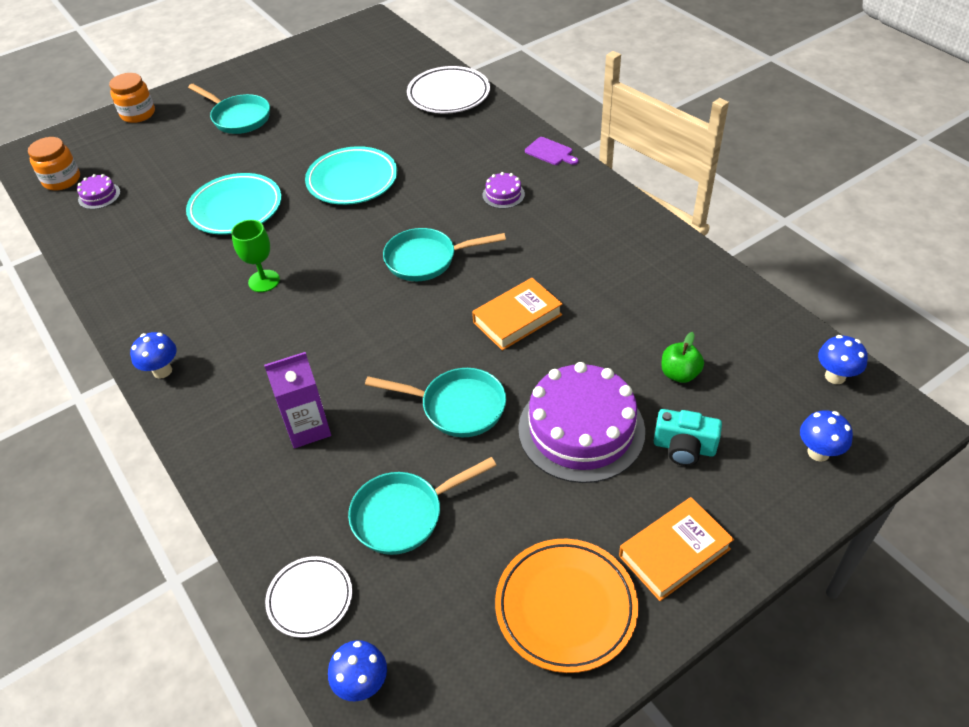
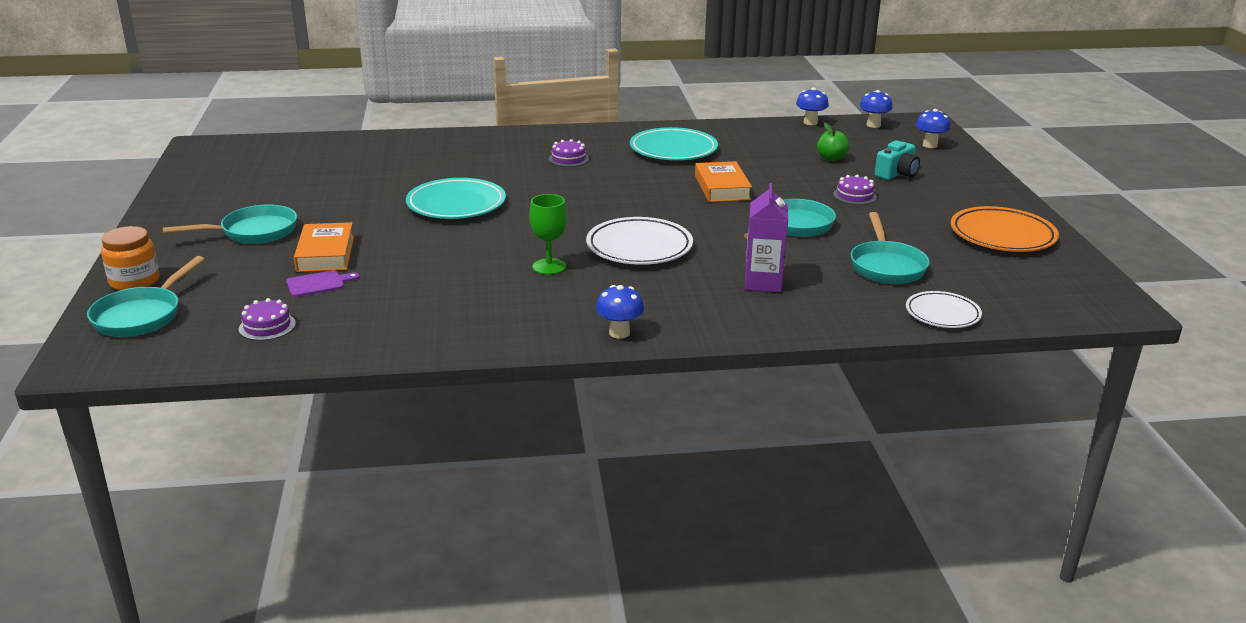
camera: 65 degrees left, 20 degrees down
orange jar [28,137,80,191] -> none
turquoise plate [186,173,282,235] -> turquoise plate moved to [630,127,718,160]
blue mushroom [328,640,387,701] -> blue mushroom moved to [796,87,829,125]
turquoise pan [383,228,506,281] -> turquoise pan moved to [87,256,205,337]
white plate [407,66,490,113] -> white plate moved to [586,217,693,265]
purple cake [518,362,645,483] -> purple cake [833,175,877,205], size x0.43
purple cutting board [525,137,579,165] -> purple cutting board moved to [286,270,360,297]
orange book [619,497,734,601] -> orange book moved to [294,222,354,272]

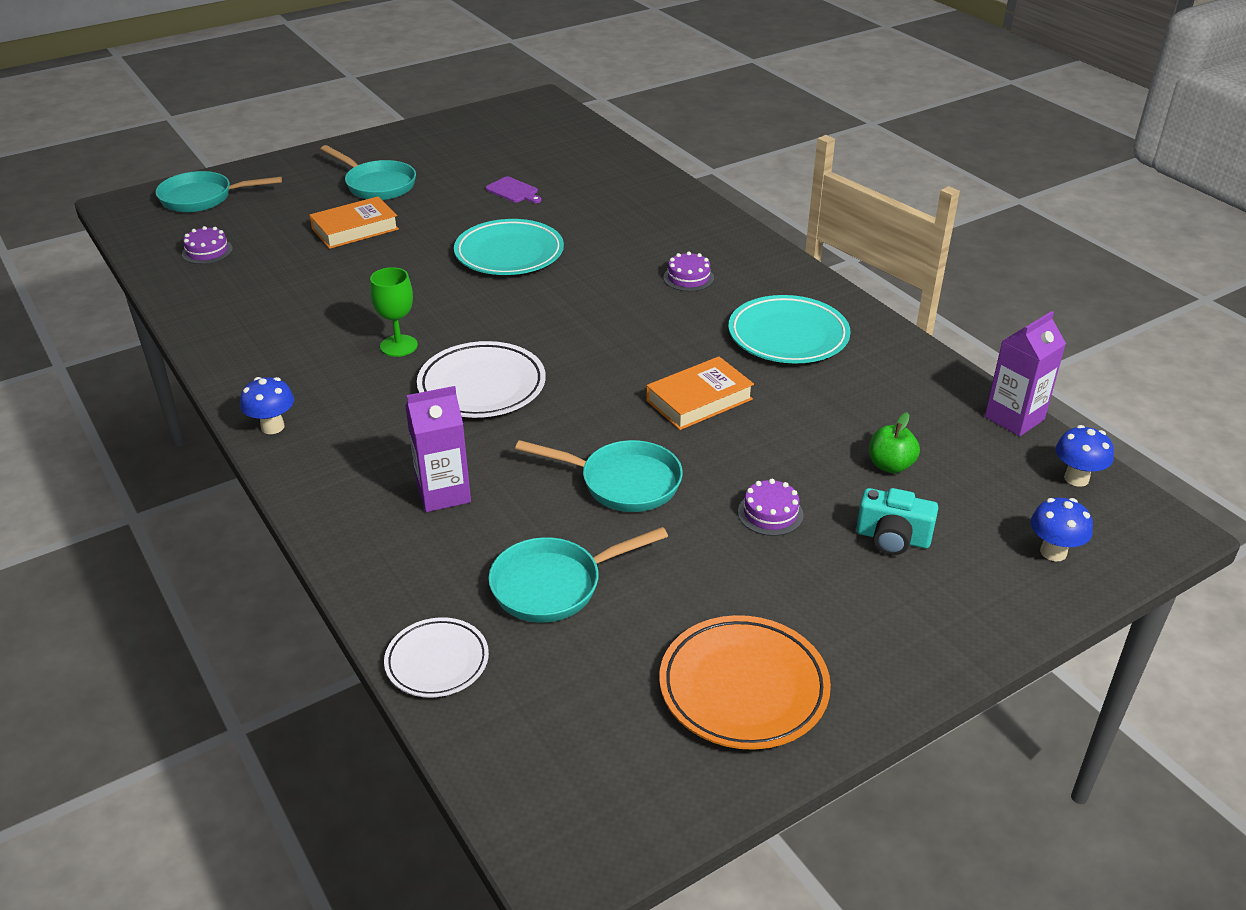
camera: 65 degrees right, 10 degrees up
orange jar [101,226,160,290] -> none
purple cutting board [286,270,360,297] -> purple cutting board moved to [485,176,542,203]
blue mushroom [796,87,829,125] -> purple carton [985,311,1066,436]

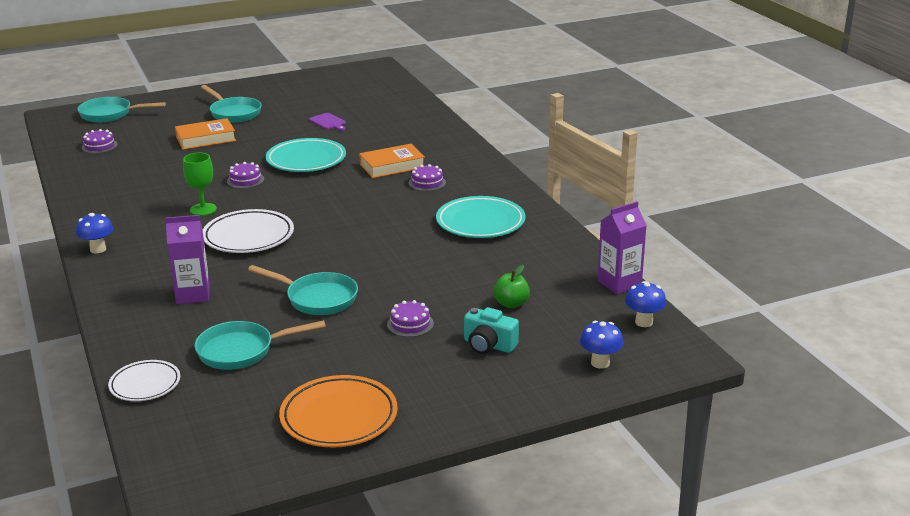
camera: 10 degrees right, 10 degrees down
orange book [646,356,754,430] -> orange book moved to [359,144,425,178]
none -> purple cake [227,162,264,189]

